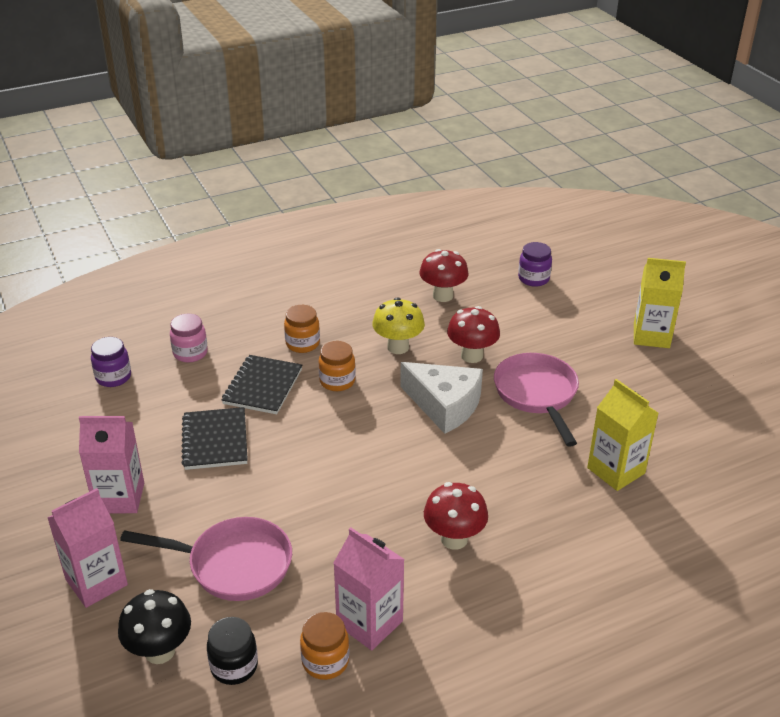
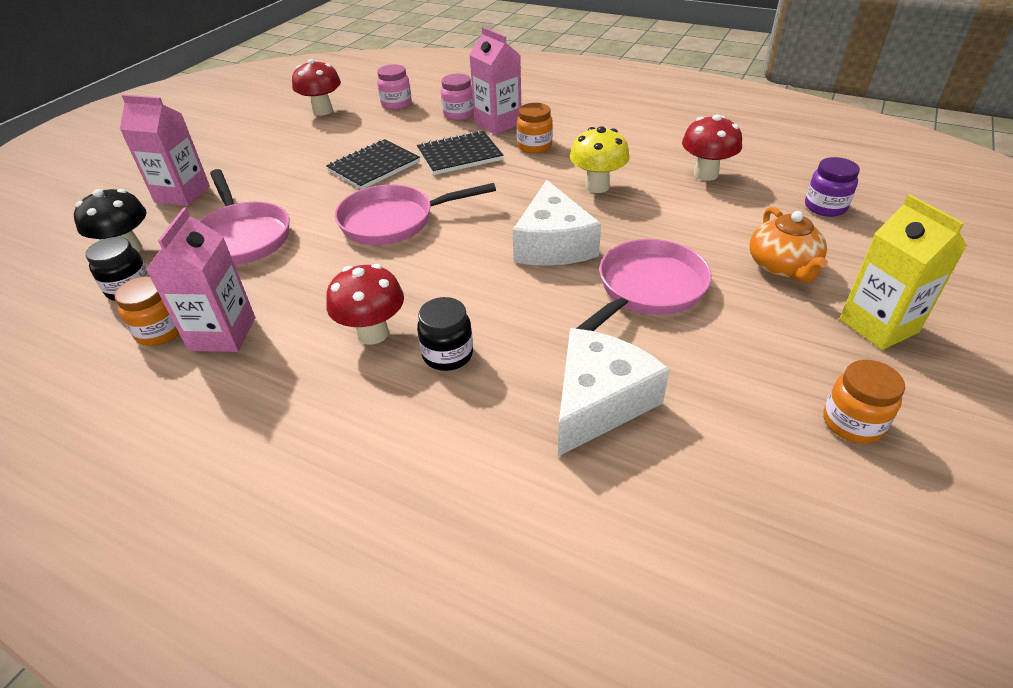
camera: 55 degrees right, 5 degrees up
pink carton [79,416,144,513] -> pink carton moved to [469,27,521,135]
purple jar [91,337,131,387] -> pink jar [377,64,412,110]
orange jar [318,341,356,391] -> orange jar moved to [823,360,905,444]
red mushroom [447,306,500,363] -> red mushroom moved to [292,59,341,116]
yellow carton [587,379,658,491] -> white cheese [558,328,670,456]
none -> pink pan [335,183,496,245]
none -> black jar [417,297,473,371]
none -> orange teapot [749,207,828,283]

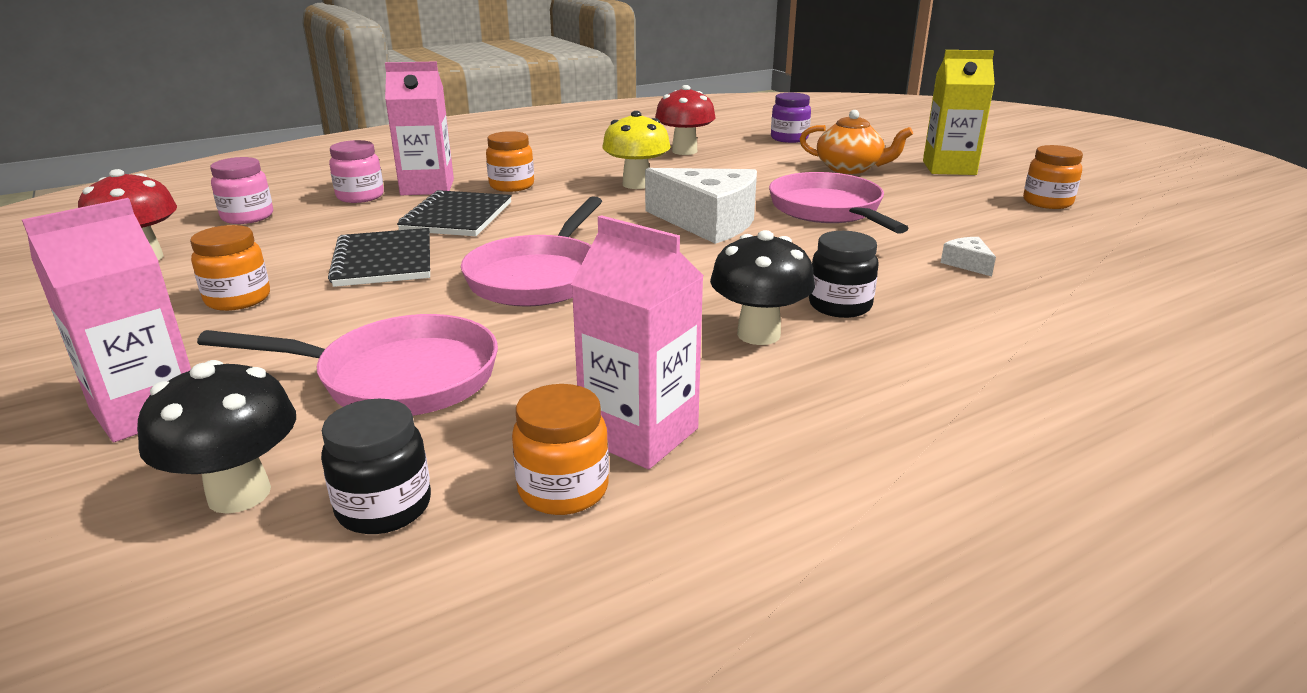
camera: 60 degrees left, 15 degrees down
red mushroom [326,264,404,345] -> black mushroom [710,230,815,345]
white cheese [558,328,670,456] -> white cheese [941,237,996,277], size x0.41
none -> orange jar [190,225,270,311]

